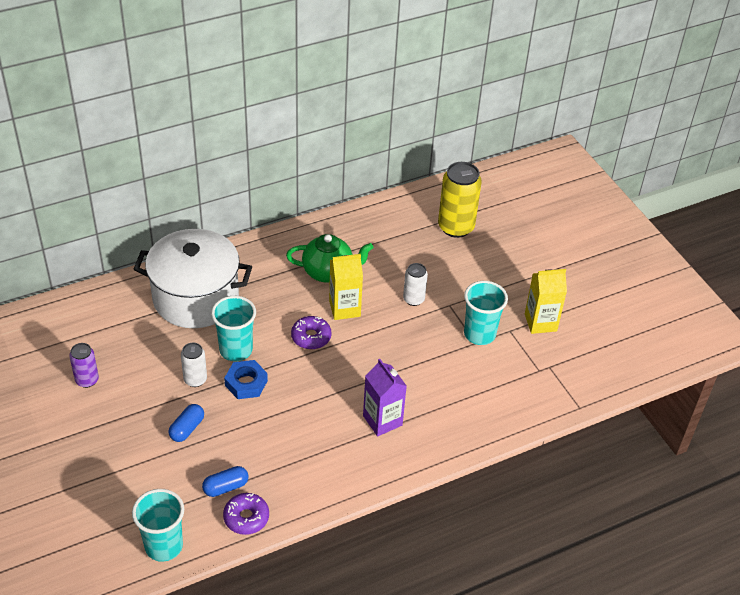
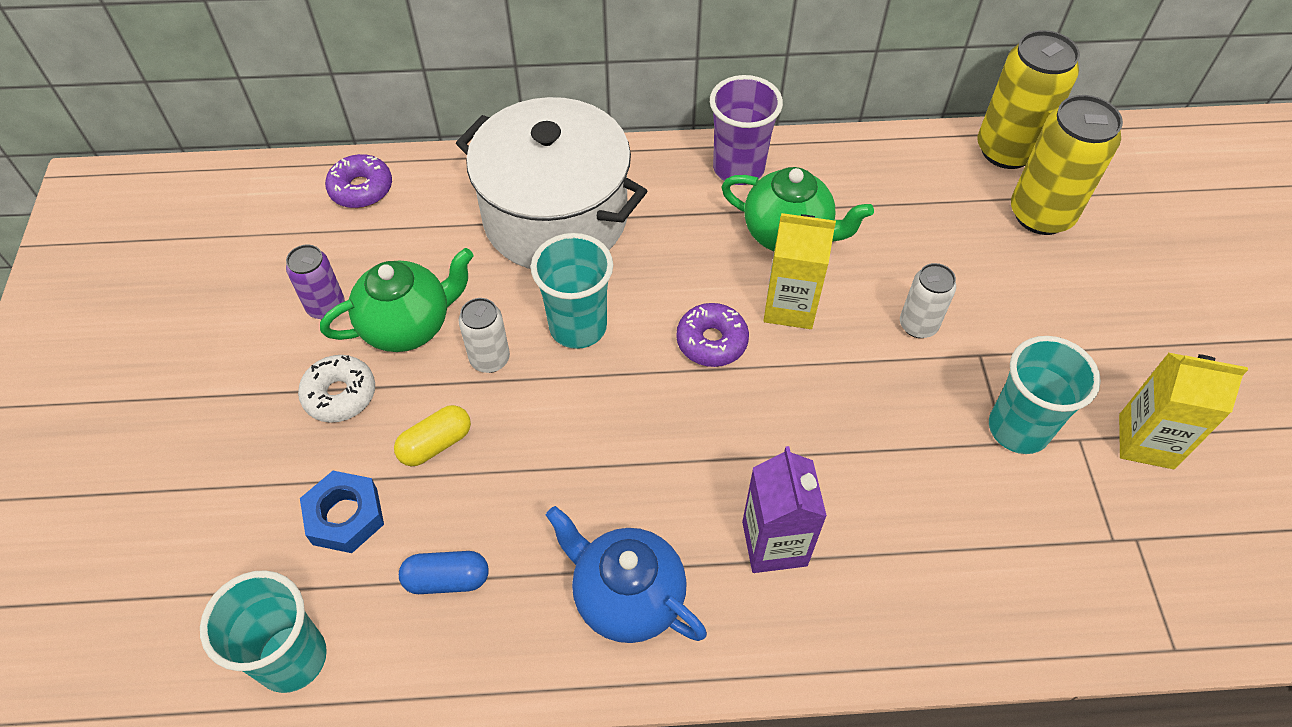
camera: 25 degrees right, 10 degrees up
blue capsule [169,404,204,442] -> yellow capsule [394,405,471,466]
purple donut [223,493,269,535] -> purple donut moved to [325,154,392,208]
blue nut [224,360,268,399] -> blue nut moved to [300,471,384,553]
none -> white donut [298,355,375,423]
none -> green teapot [320,248,474,352]
none -> blue teapot [546,506,707,643]
none -> purple cup [710,75,783,185]
none -> yellow can [978,30,1080,169]

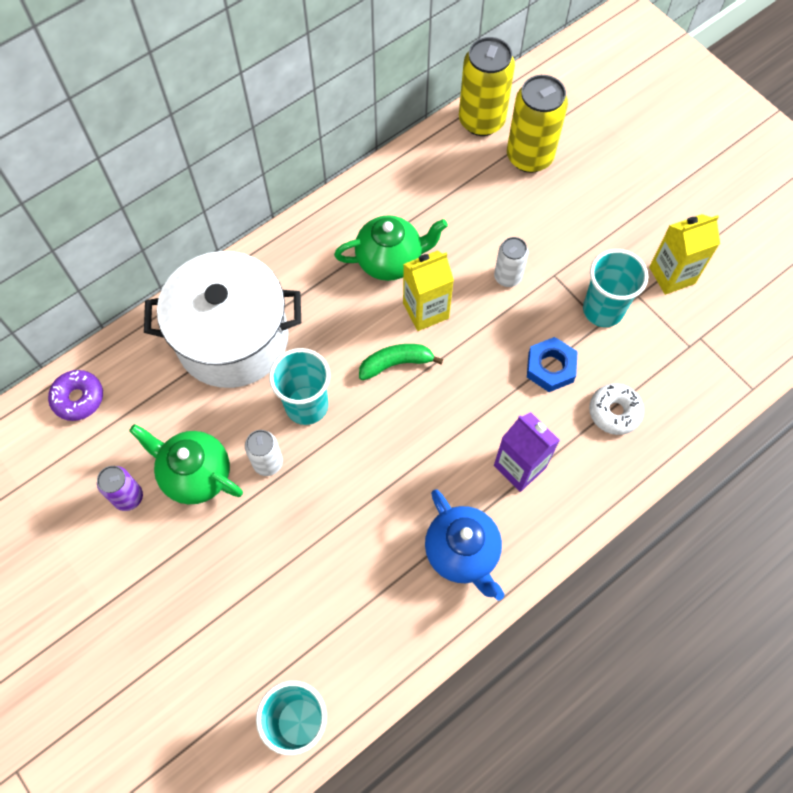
camera: 35 degrees left, 10 degrees up
white donut [298,355,375,423] -> white donut moved to [589,384,644,435]
blue nut [300,471,384,553] -> blue nut moved to [527,337,578,392]
green teapot [320,248,474,352] -> green teapot turned 90 degrees counterclockwise [129,424,243,504]
yellow capsule [394,405,471,466] -> none
blue capsule [399,551,489,594] -> none
blue teapot [546,506,707,643] -> blue teapot turned 120 degrees counterclockwise [425,489,504,600]
purple donut [676,303,749,367] -> green banana [359,344,443,380]
purple cup [710,75,783,185] -> none

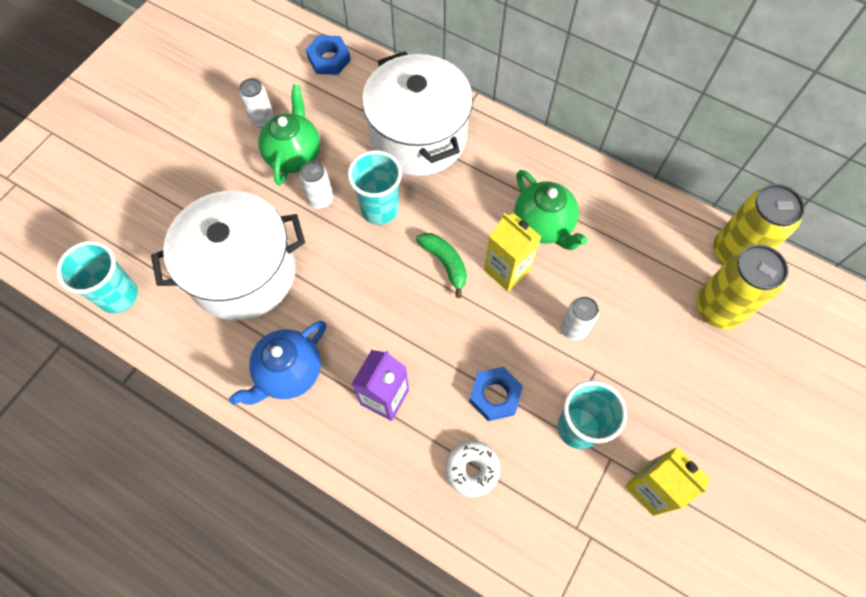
camera: 70 degrees right, 0 degrees up
purple donut [48,370,103,421] -> blue nut [306,35,351,75]
purple can [97,466,143,511] -> white can [239,78,274,128]
none -> white pot [151,191,305,321]

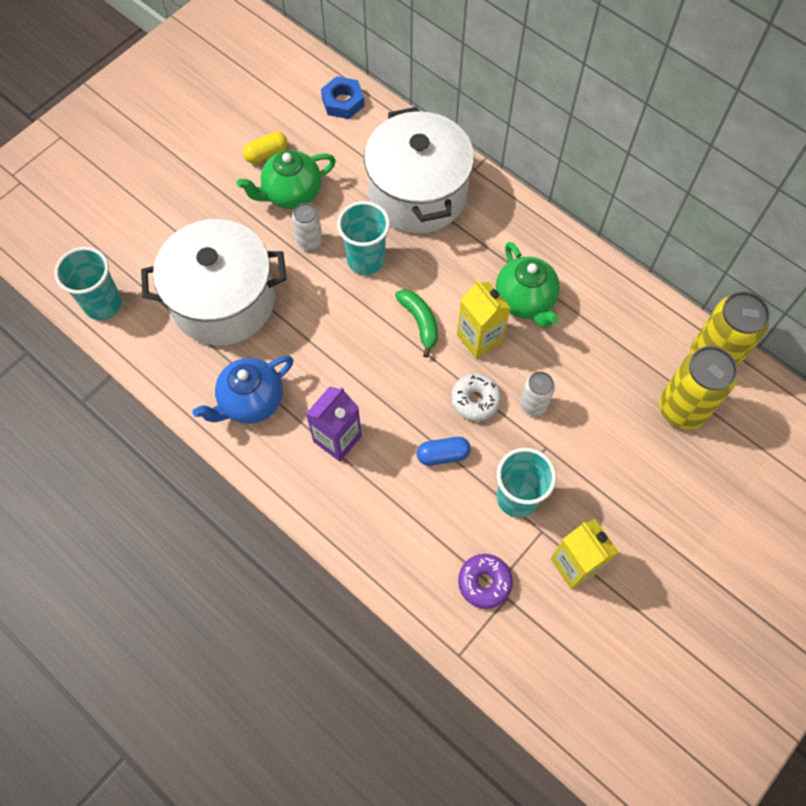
camera: 10 degrees right, 0 degrees up
white can [239,78,274,128] -> yellow capsule [243,131,287,164]
green teapot [258,85,321,186] -> green teapot turned 135 degrees counterclockwise [237,150,336,209]
white donut [445,440,500,497] -> white donut moved to [451,374,501,421]
blue nut [469,367,523,421] -> blue capsule [417,437,471,466]
none -> purple donut [458,554,513,609]

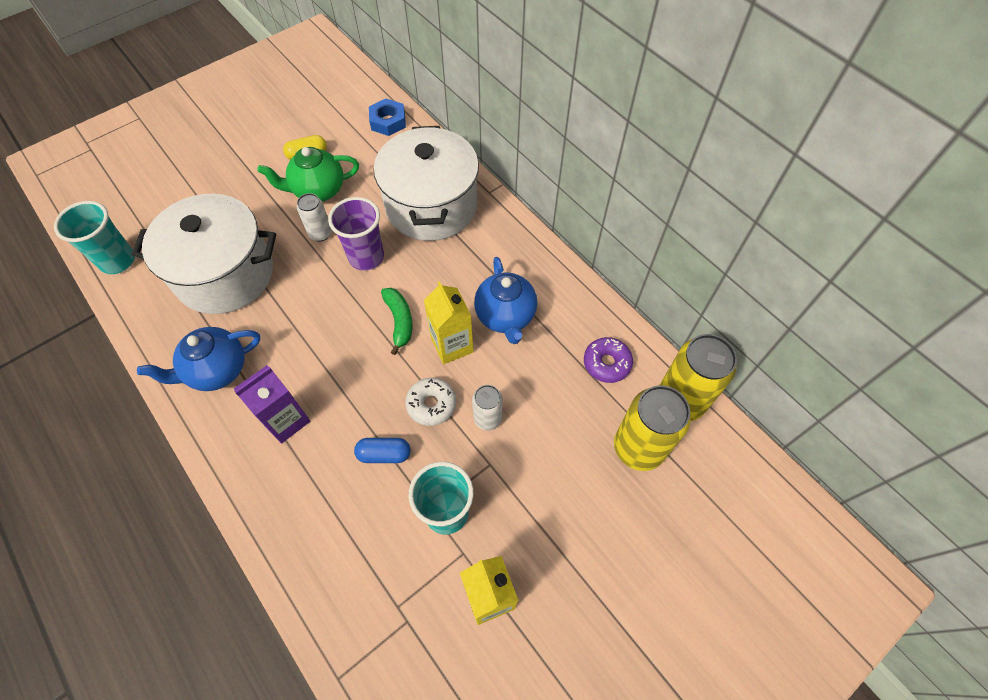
camera: 10 degrees right, 5 degrees down
turquoise cup [337,201,390,275] -> purple cup [328,197,384,271]
purple donut [458,554,513,609] -> purple donut moved to [584,337,633,383]
green teapot [496,242,560,328] -> blue teapot [474,257,537,344]

